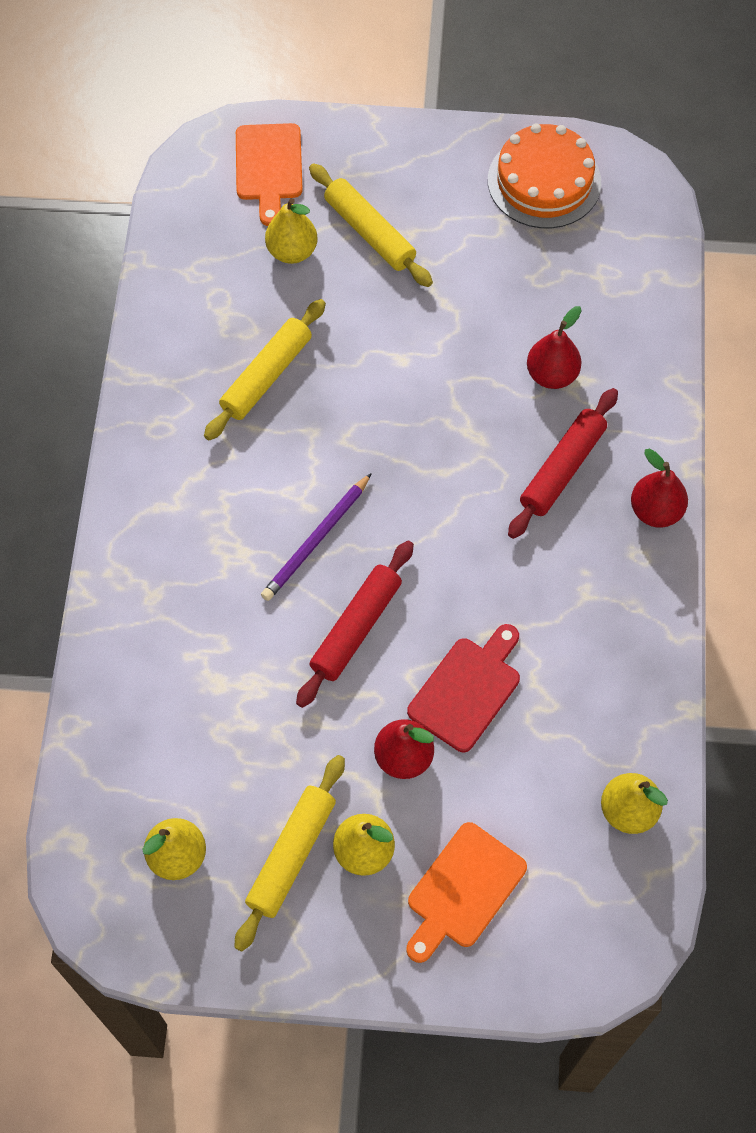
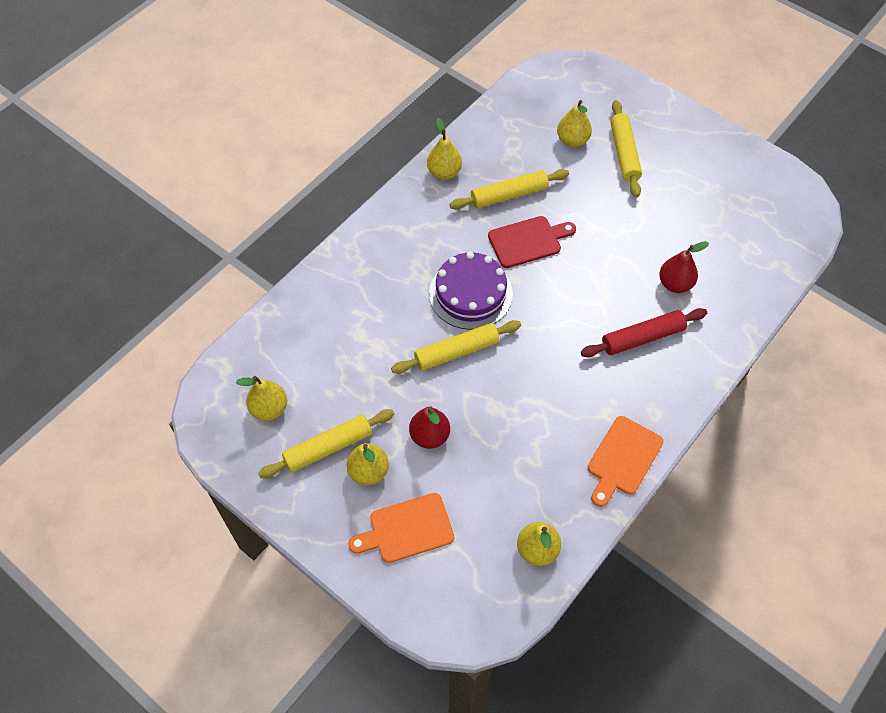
camera: 35 degrees right, 5 degrees down
orange cutting board [236,123,303,226] -> orange cutting board moved to [588,416,664,507]
purple pencil [261,473,372,601] -> purple cake [429,252,513,330]
red rolling pin [296,541,414,708] -> yellow rolling pin [391,320,521,374]
red cutting board [407,624,520,752] -> red cutting board moved to [488,216,576,268]
orange cake [488,123,601,228] -> none
red pear [631,449,688,528] -> none
none -> yellow pear [427,118,462,180]

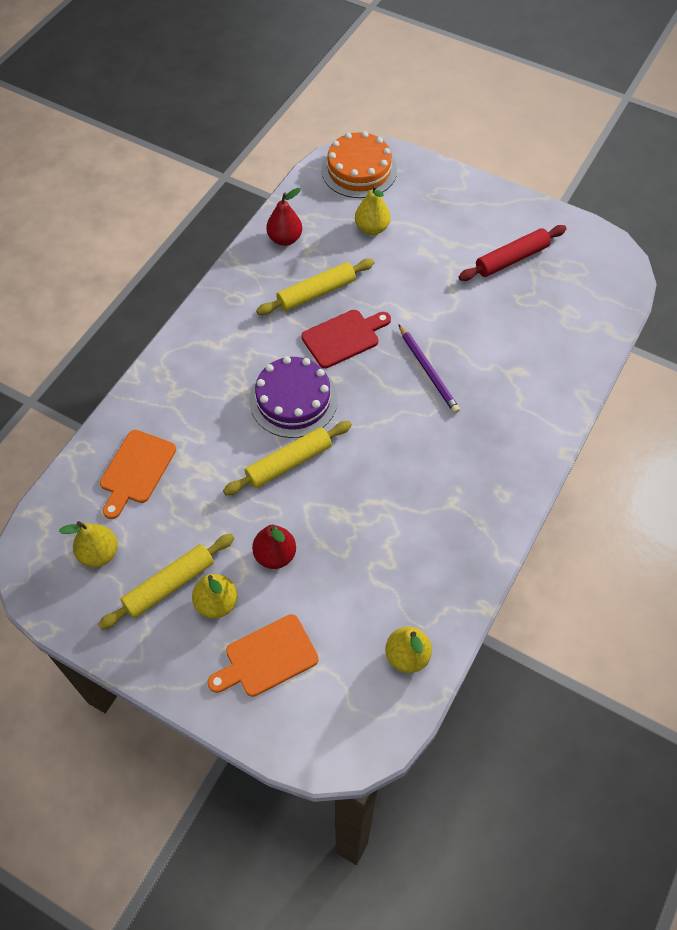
camera: 10 degrees left, 0 degrees up
yellow pear [427,118,462,180] -> none
red rolling pin [581,308,707,357] -> red rolling pin moved to [459,225,567,281]
orange cutting board [588,416,664,507] -> orange cutting board moved to [100,430,176,519]
yellow rolling pin [611,100,642,197] -> none
red pear [659,241,709,293] -> red pear moved to [266,188,302,246]
none -> orange cake [321,131,397,198]
none -> purple pencil [398,324,460,413]

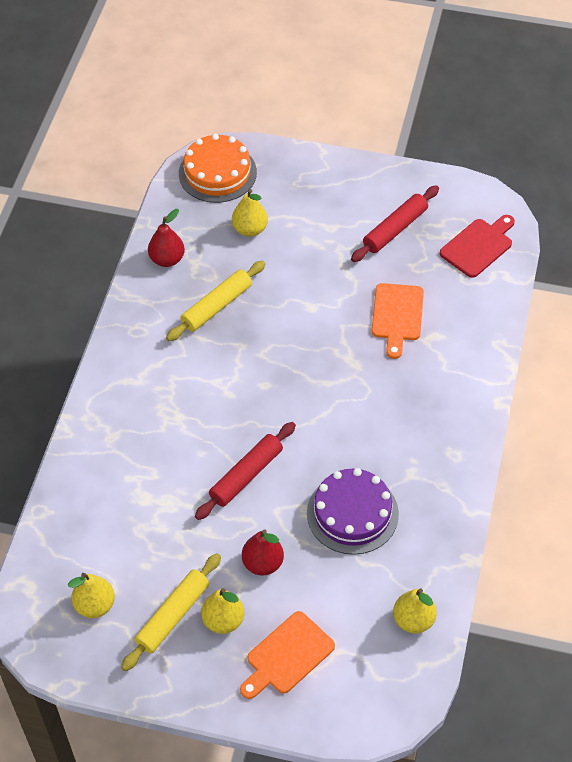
camera: 15 degrees left, 5 degrees down
orange cutting board [100,430,176,519] -> orange cutting board moved to [372,283,424,359]
yellow rolling pin [223,421,352,495] -> red rolling pin [195,422,296,520]
purple cake [250,356,338,438] -> purple cake moved to [307,468,399,555]
red cutting board [301,310,391,368] -> red cutting board moved to [440,215,515,278]
purple pencil [398,324,460,413] -> none

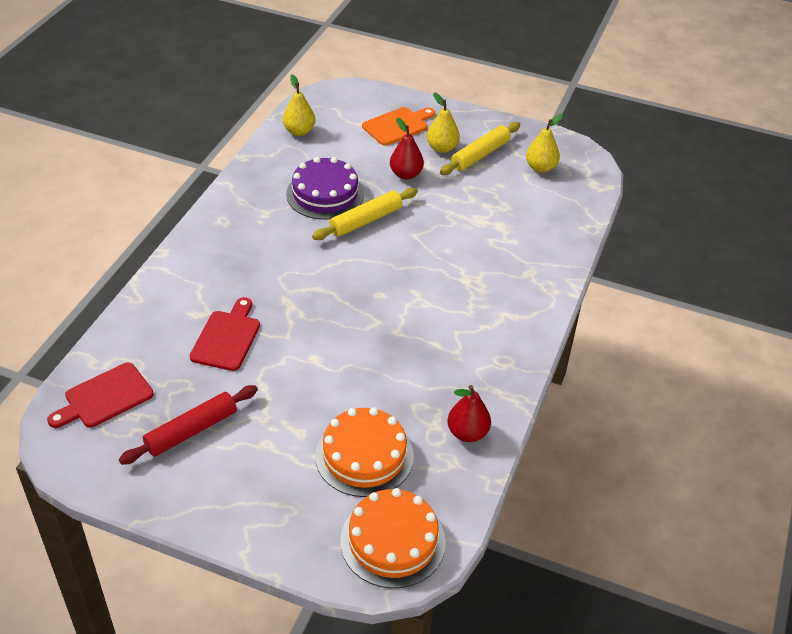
camera: 175 degrees left, 10 degrees down
yellow rolling pin [166,261,266,341] -> yellow rolling pin moved to [312,187,418,240]
red rolling pin [195,422,296,520] -> none
yellow pear [232,189,268,237] -> orange cake [315,407,414,497]
orange cutting board [372,283,424,359] -> red cutting board [190,297,260,371]

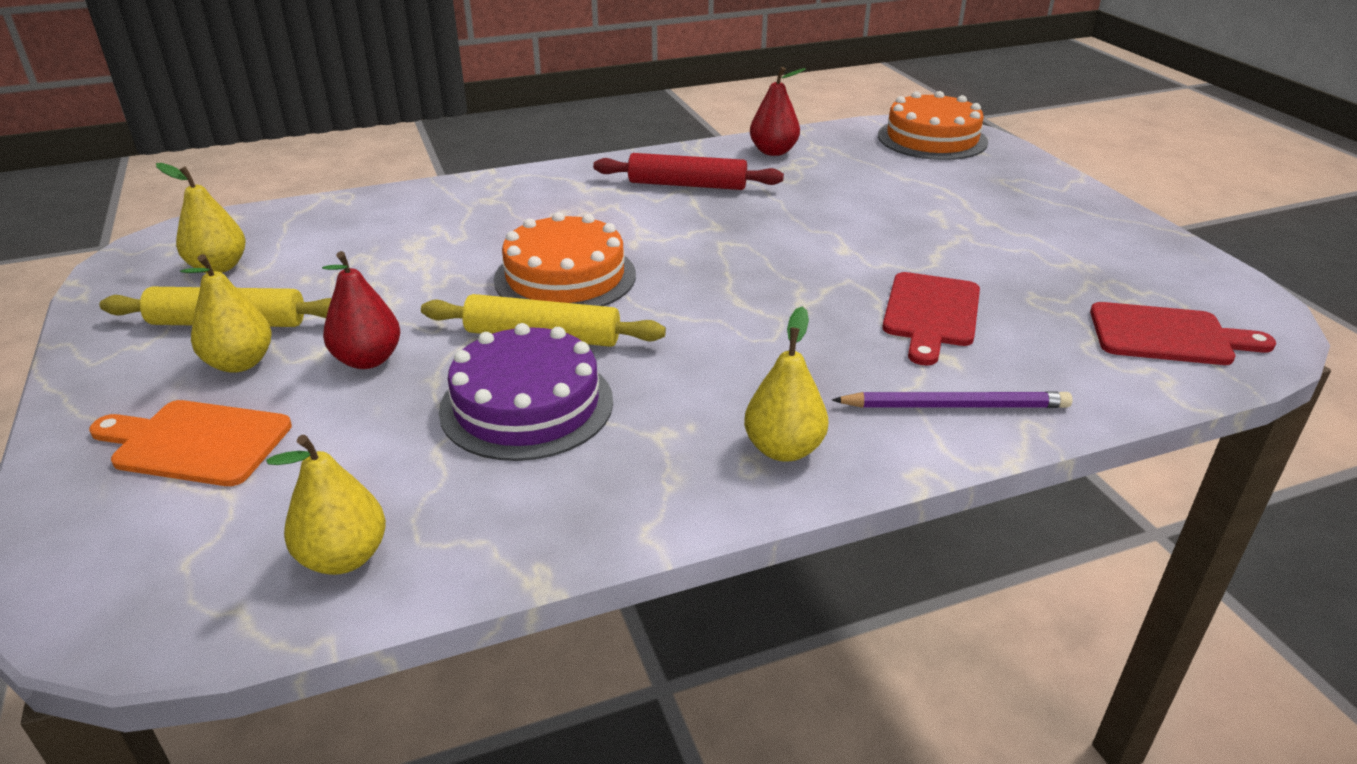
camera: 130 degrees left, 10 degrees down
red rolling pin [119,385,258,465] -> red rolling pin moved to [593,153,784,190]
red cutting board [190,297,260,371] -> red cutting board turned 45 degrees counterclockwise [882,272,980,366]
orange cake [315,407,414,497] -> orange cake moved to [494,212,636,306]
none -> yellow pear [744,306,828,462]
none -> purple pencil [832,391,1073,408]

